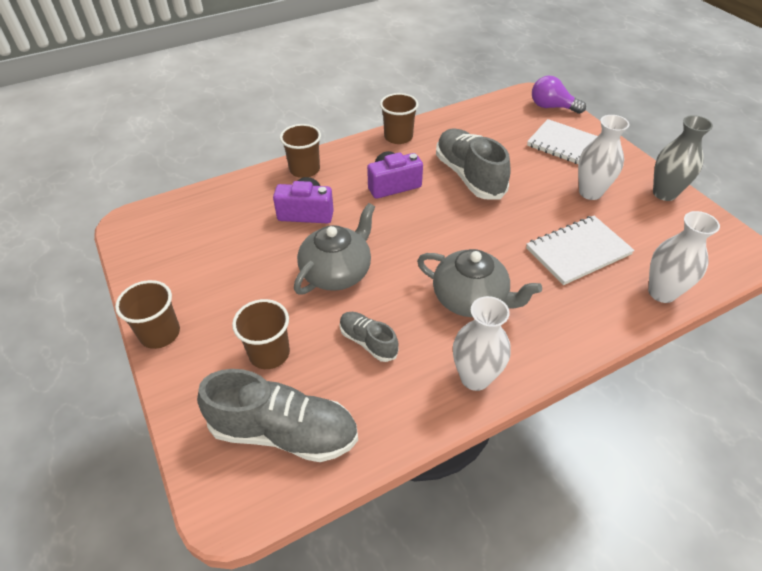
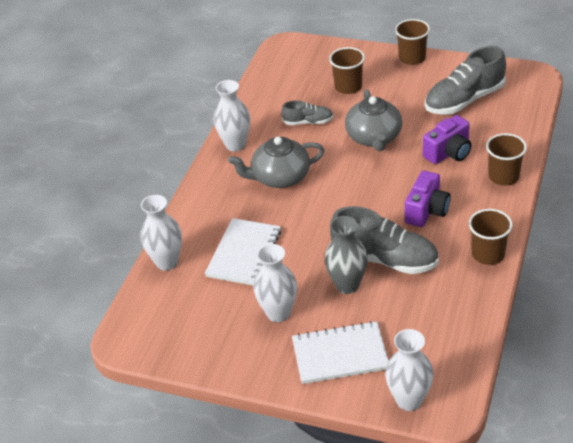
camera: 140 degrees right, 5 degrees down
grey shoe [197,369,358,462] -> grey shoe moved to [425,46,506,115]
purple light bulb [532,76,586,114] -> white vase [385,329,434,411]
grey vase [653,115,713,201] -> grey vase moved to [324,216,368,294]

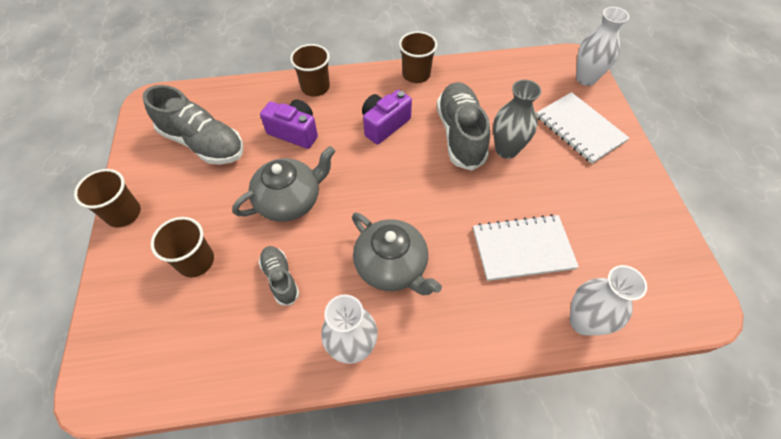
camera: 120 degrees left, 15 degrees up
white vase [253,244,297,322] -> none
purple camera [405,171,451,227] -> purple camera turned 45 degrees counterclockwise [362,90,412,144]

